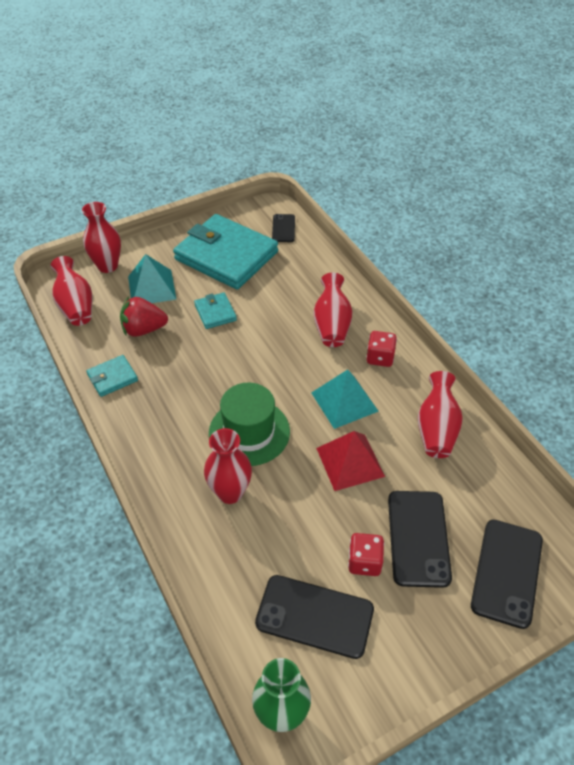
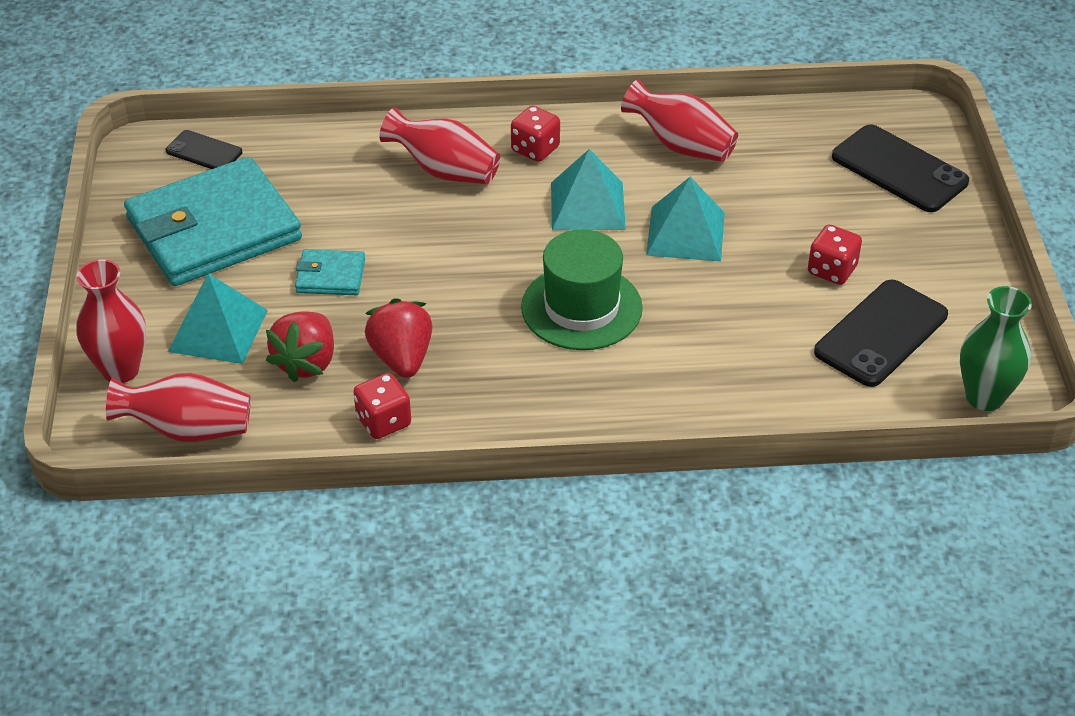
camera: 65 degrees left, 5 degrees down
turquoise wallet [86,355,138,397] -> red dice [353,373,411,439]
red vase [204,428,252,504] -> none
red pyramid [316,431,385,491] -> turquoise pyramid [646,177,725,262]
black phone [388,491,452,588] -> none
none -> red strawberry [365,298,433,378]

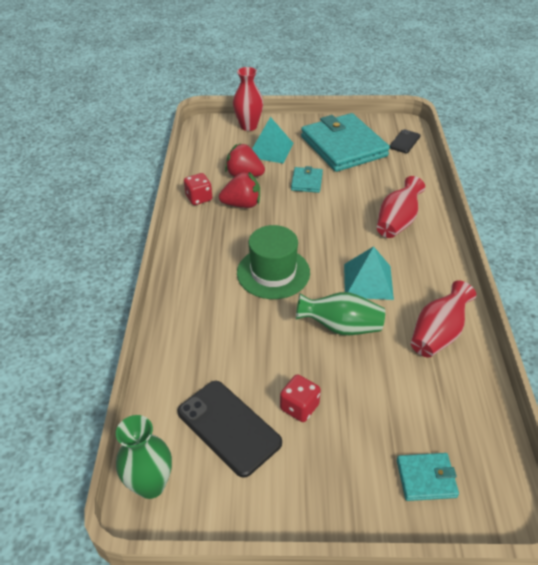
camera: 95 degrees right, 0 degrees up
red vase [106,373,251,442] -> none
red dice [511,106,560,162] -> none
turquoise pyramid [646,177,725,262] -> green vase [296,292,385,335]
black phone [832,124,969,212] -> turquoise wallet [397,453,459,501]

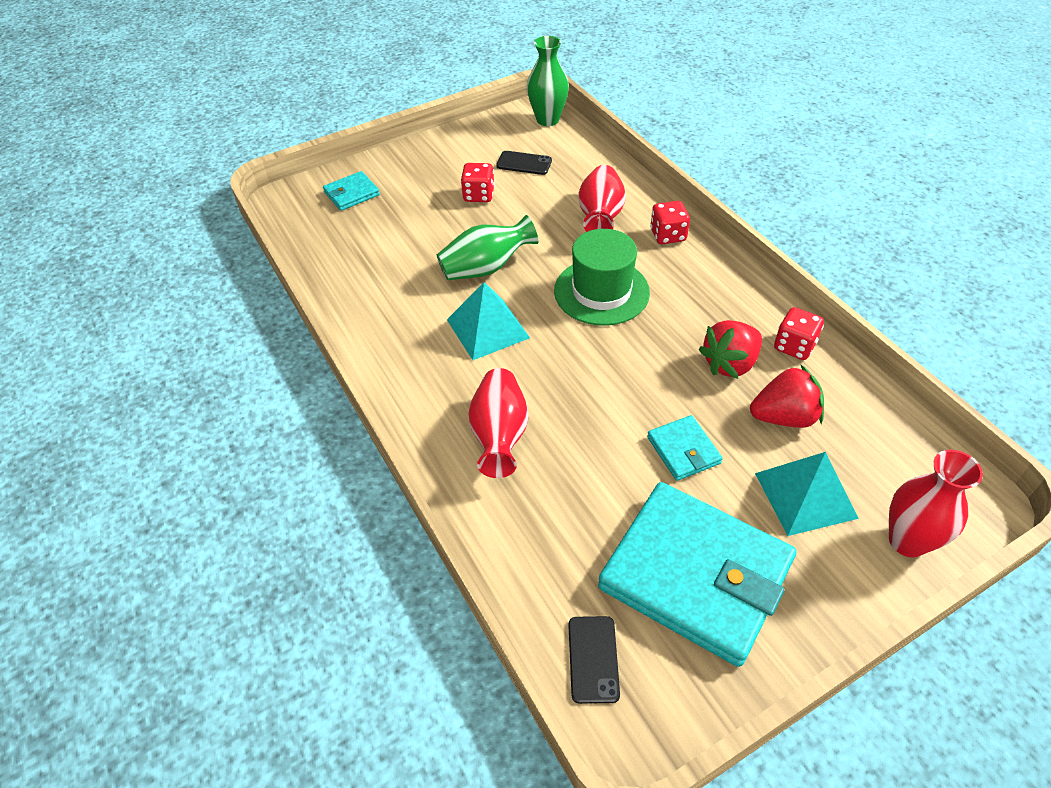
camera: 150 degrees right, 5 degrees up
black phone [177,381,282,478] -> black phone [496,151,552,175], size x0.56
red vase [411,281,476,358] -> red vase moved to [578,165,626,232]
none -> red dice [650,201,690,244]

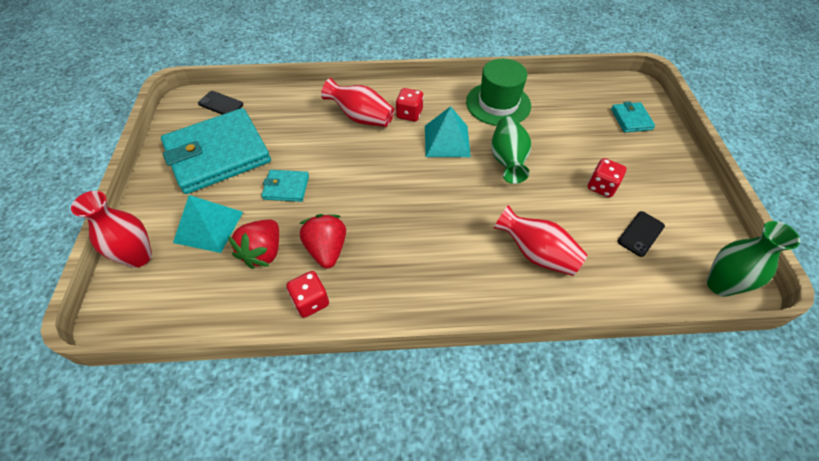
camera: 115 degrees right, 5 degrees up
green hat [554,229,650,326] -> green hat moved to [466,59,531,126]
red dice [650,201,690,244] -> red dice moved to [396,88,424,121]

